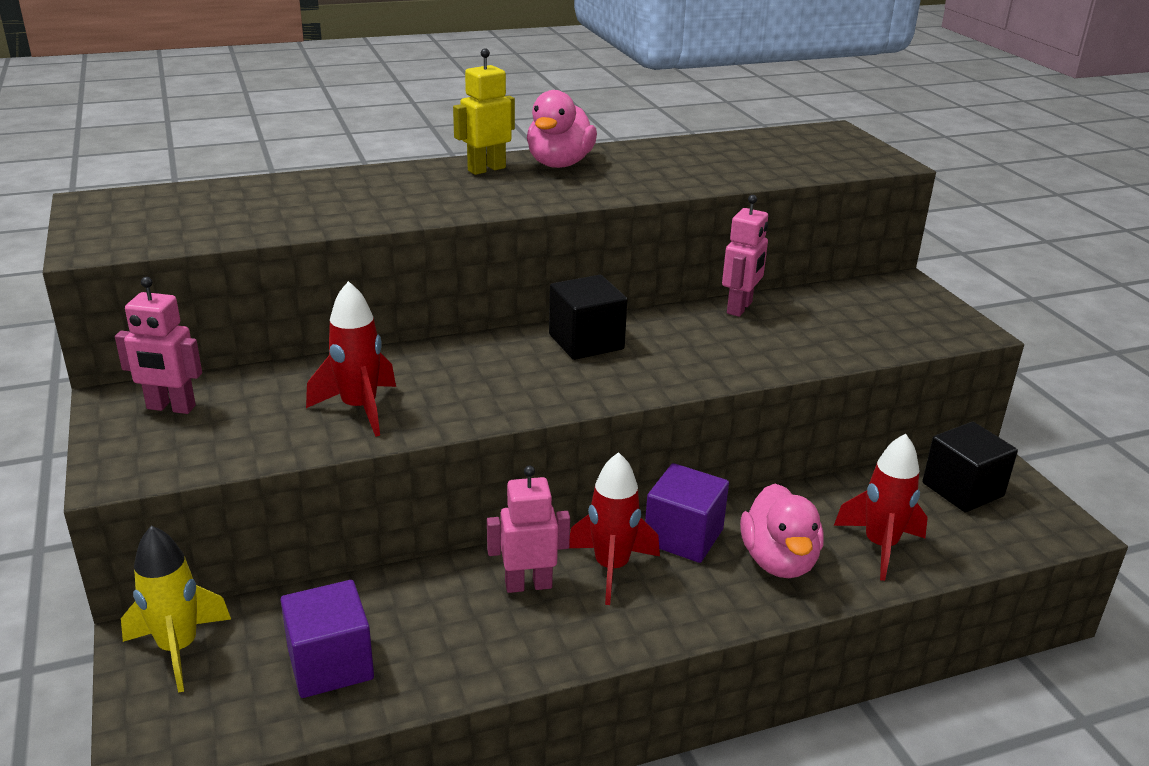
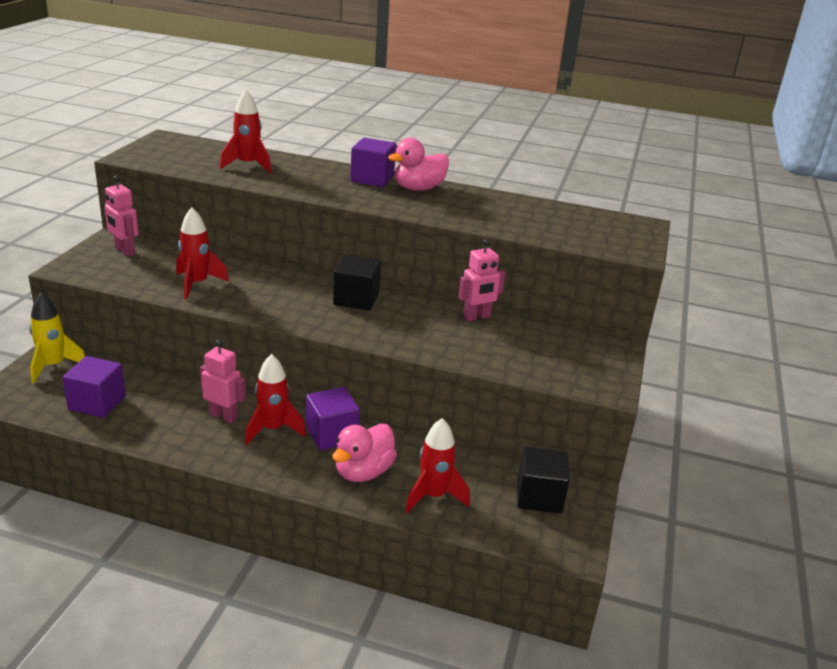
camera: 35 degrees right, 0 degrees up
yellow robot [453,48,515,175] -> purple cube [350,138,396,187]
none -> red rocket [220,89,271,173]

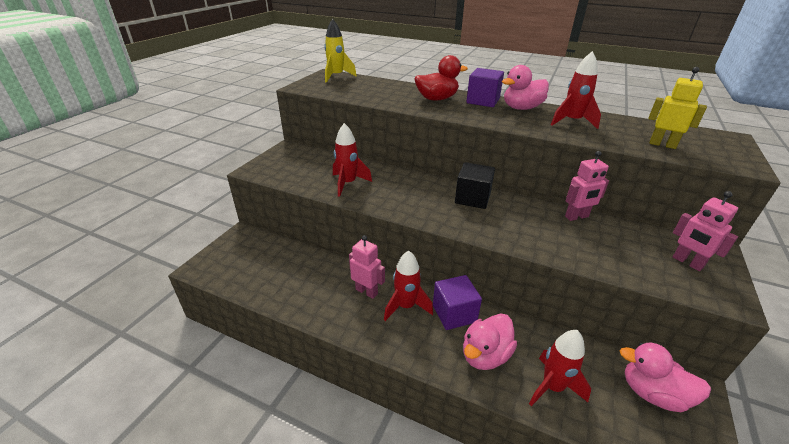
camera: 10 degrees right, 5 degrees up
yellow rocket [29,293,85,383] -> yellow rocket moved to [324,19,357,83]
purple cube [62,356,126,418] -> none
pink robot [105,176,139,257] -> pink robot moved to [673,191,738,271]
red rocket [220,89,271,173] -> red rocket moved to [551,51,601,129]
black cube [518,447,570,514] -> pink duck [620,343,711,412]
none -> red duck [414,55,468,101]
none -> yellow robot [649,67,707,149]

